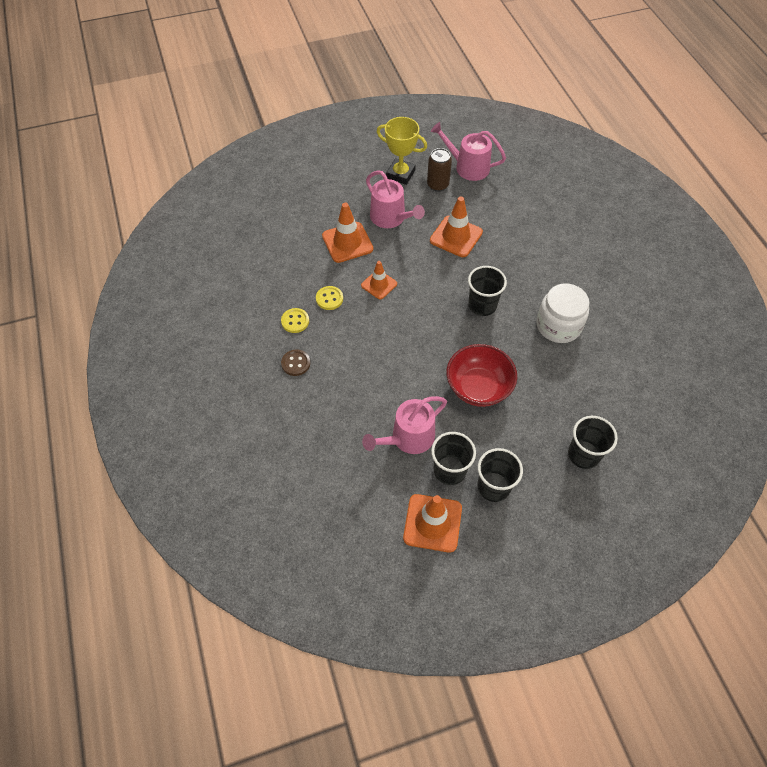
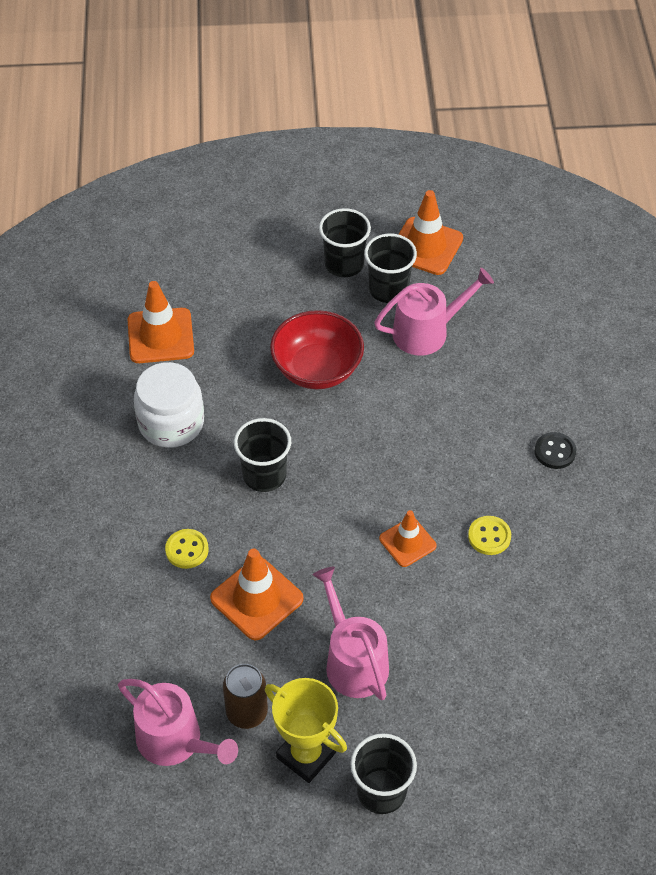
camera: 165 degrees left, 5 degrees down
yellow button [281,308,309,333] -> yellow button moved to [165,529,209,569]
brown button [281,349,310,376] -> black button [535,432,576,469]
orange traffic cone [322,203,373,263] -> orange traffic cone moved to [128,281,194,363]
black cup [568,416,618,469] -> black cup moved to [351,733,417,814]

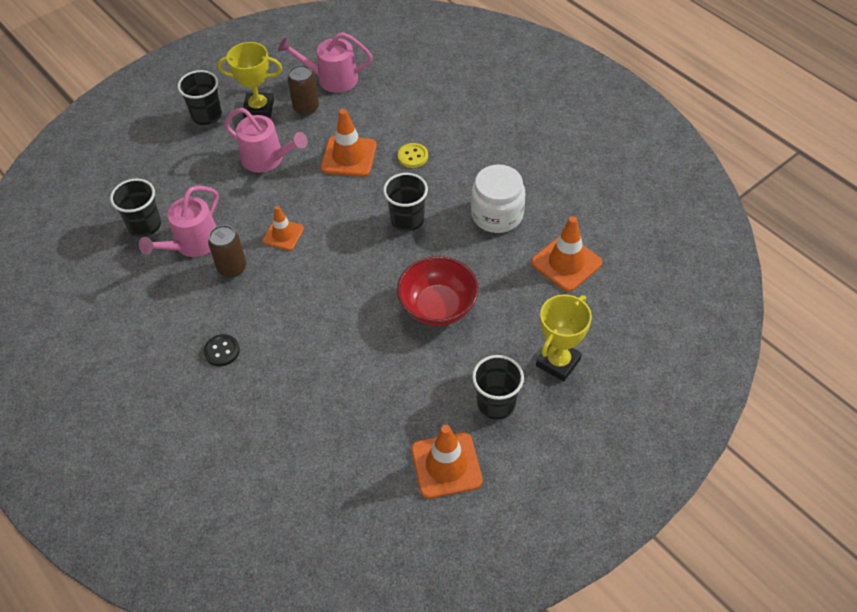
camera: 145 degrees right, 0 degrees up
black cup [364,233,417,303] -> black cup moved to [110,179,161,237]
pink watering can [374,268,494,356] -> pink watering can moved to [139,186,219,257]
yellow button [468,516,511,555] -> brown can [208,225,246,278]
none -> yellow trophy [536,295,592,382]

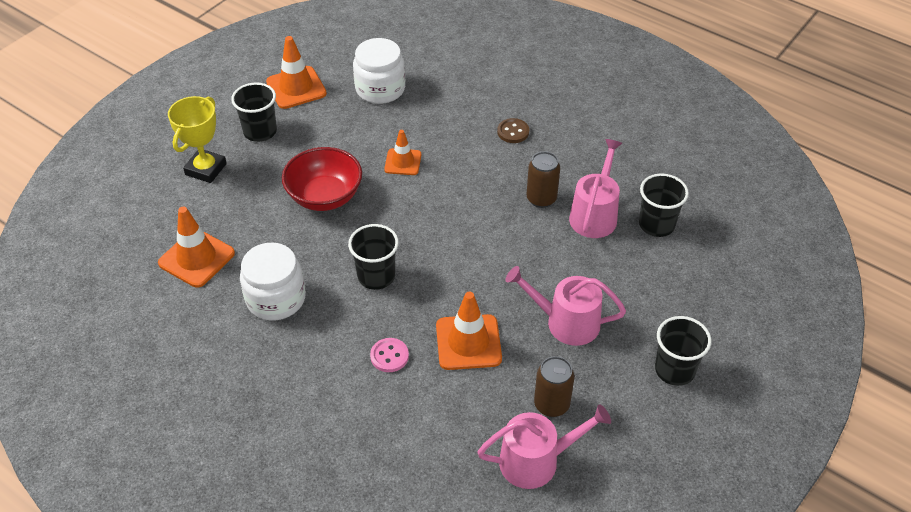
camera: 165 degrees right, 5 degrees down
black button [203,334,240,366] -> brown button [497,118,529,143]
yellow trophy [217,42,282,118] -> none
orange traffic cone [263,206,304,251] -> orange traffic cone moved to [384,130,421,175]
yellow button [398,143,428,168] -> pink button [370,338,409,372]
none -> white jar [353,38,405,104]

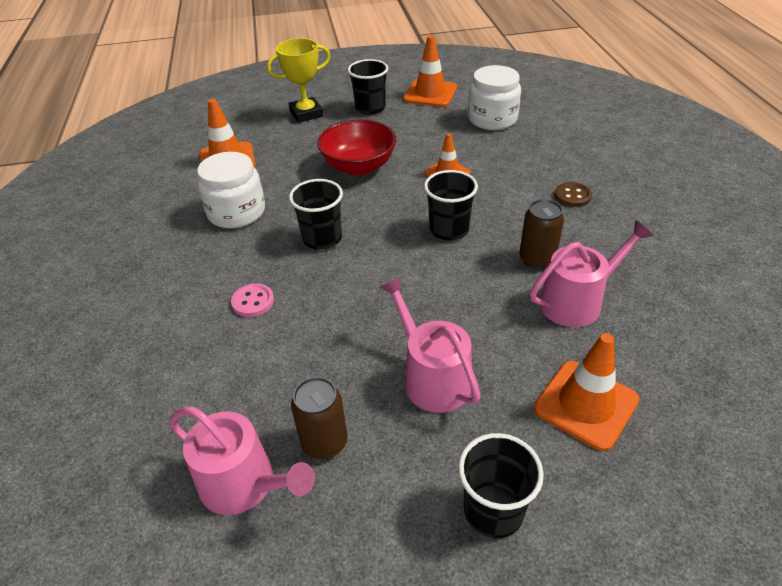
camera: 45 degrees right, 5 degrees down
orange traffic cone [436,292,502,370] -> orange traffic cone moved to [534,333,639,451]
black cup [639,174,689,237] -> black cup moved to [424,170,478,241]

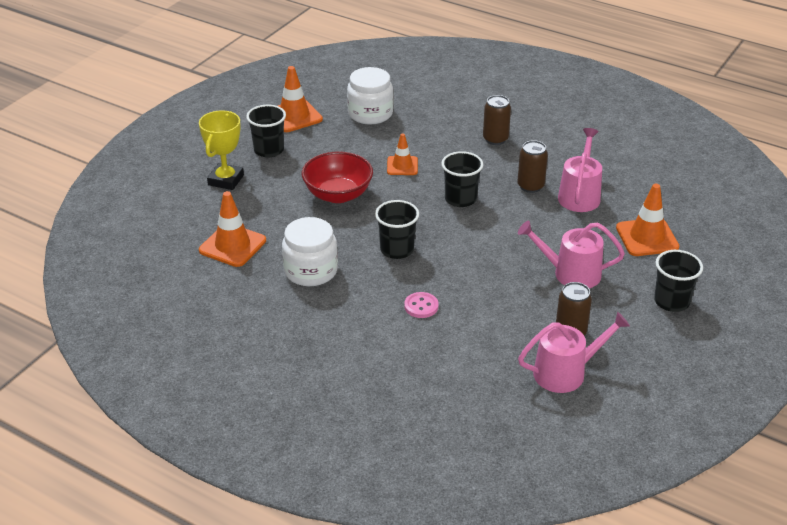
camera: 50 degrees left, 5 degrees down
brown button [555,182,592,207] -> brown can [483,95,511,145]

